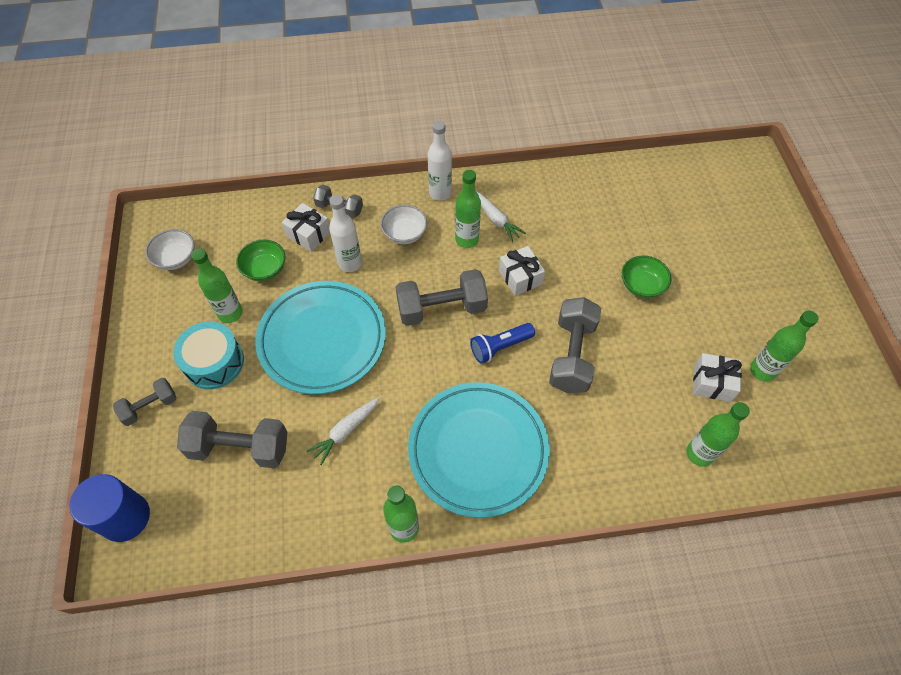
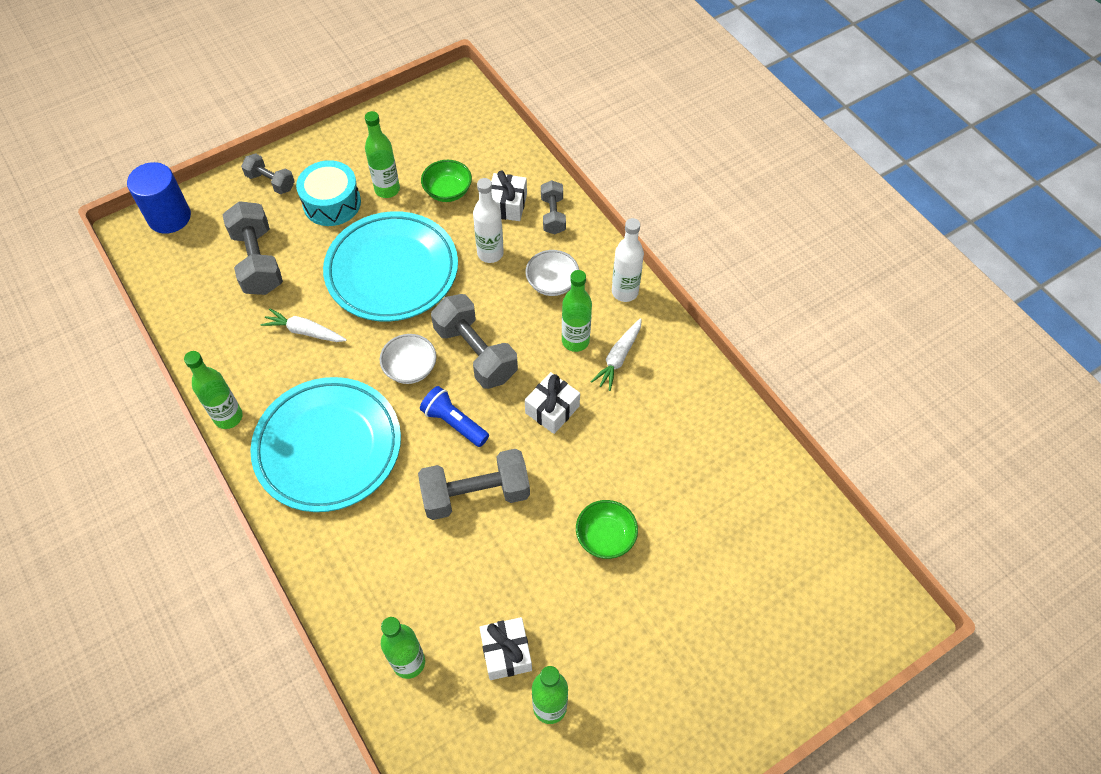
camera: 65 degrees right, 0 degrees up
white bowl [145,229,195,270] -> white bowl moved to [380,334,436,384]

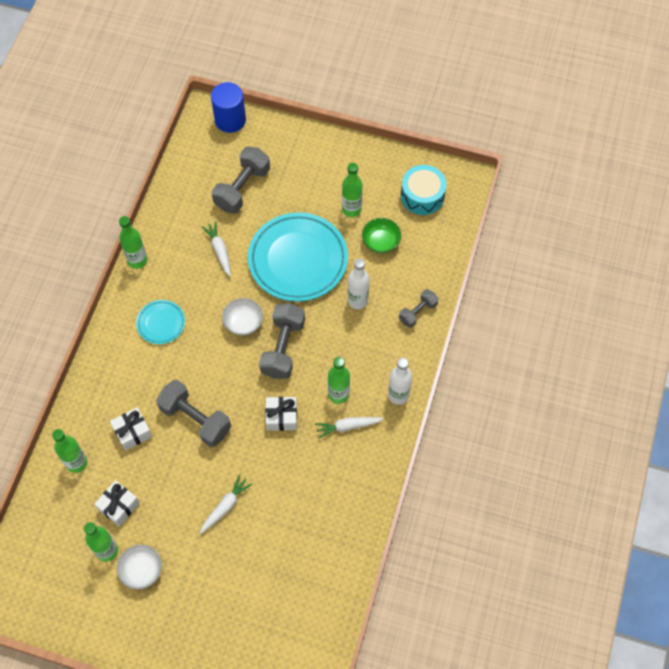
camera: 50 degrees right, 5 degrees up
grey dumbbell [241,153,295,194] -> none
turquoise plate [250,377,401,512] -> turquoise plate [136,300,185,344], size x0.48
turquoise drum [296,160,361,226] -> turquoise drum moved to [401,165,447,215]
blue flashlight [420,386,489,447] -> none
white gift [491,170,527,221] -> white gift moved to [110,407,152,451]
white bowl [525,250,579,296] -> white bowl moved to [117,545,162,589]
green bowl [576,500,638,559] -> white carrot [200,474,253,534]

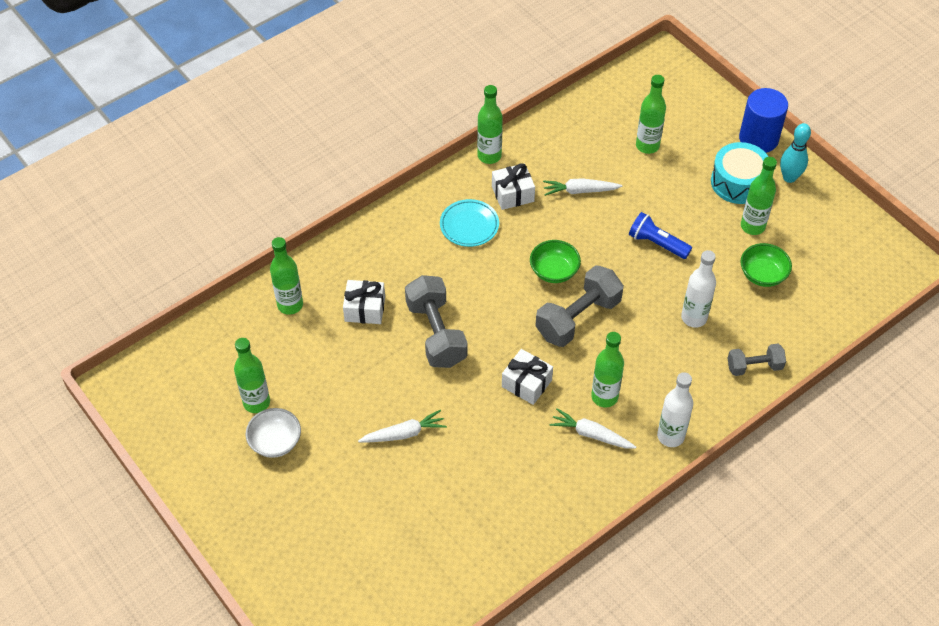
camera: 35 degrees right, 10 degrees down
white gift [94,480,140,527] -> white gift moved to [492,163,535,210]
white carrot [202,221,231,276] -> white carrot turned 105 degrees counterclockwise [543,178,622,196]
blue cylinder [211,82,246,133] -> blue cylinder moved to [739,88,788,153]
grey dumbbell [212,147,270,213] -> green bottle [636,75,666,154]
white bowl [222,298,263,336] -> green bowl [530,240,581,283]
turquoise plate [248,212,348,302] -> blue flashlight [629,212,692,259]
turquoise drum [401,165,447,215] -> turquoise drum moved to [711,142,768,204]
none -> turquoise bowling pin [780,123,811,183]

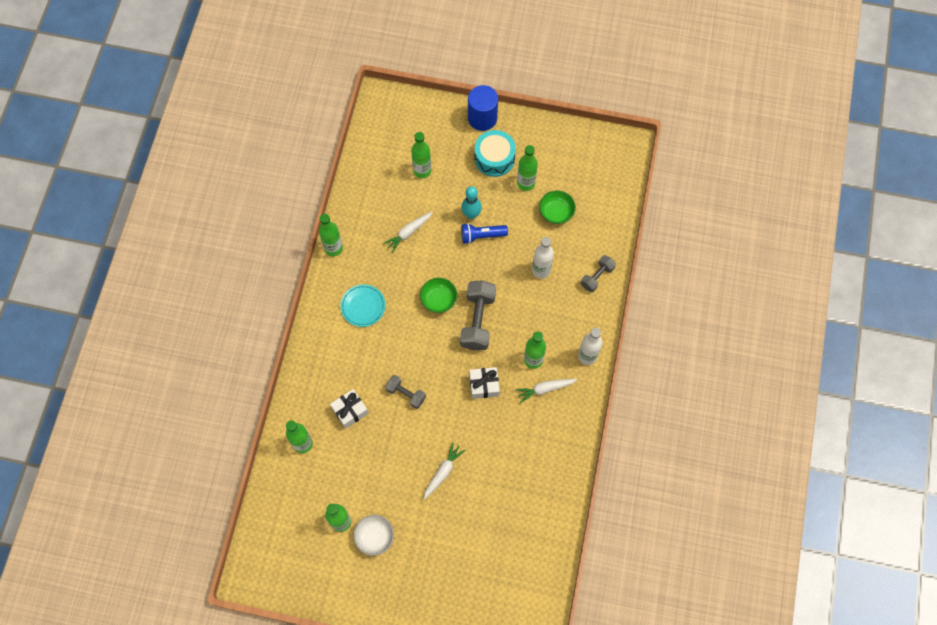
camera: 40 degrees left, 15 degrees up
grey dumbbell [405,275,468,368] -> grey dumbbell [385,375,426,409], size x0.58
white gift [492,163,535,210] -> none
turquoise bowling pin [780,123,811,183] -> turquoise bowling pin moved to [461,186,482,219]

